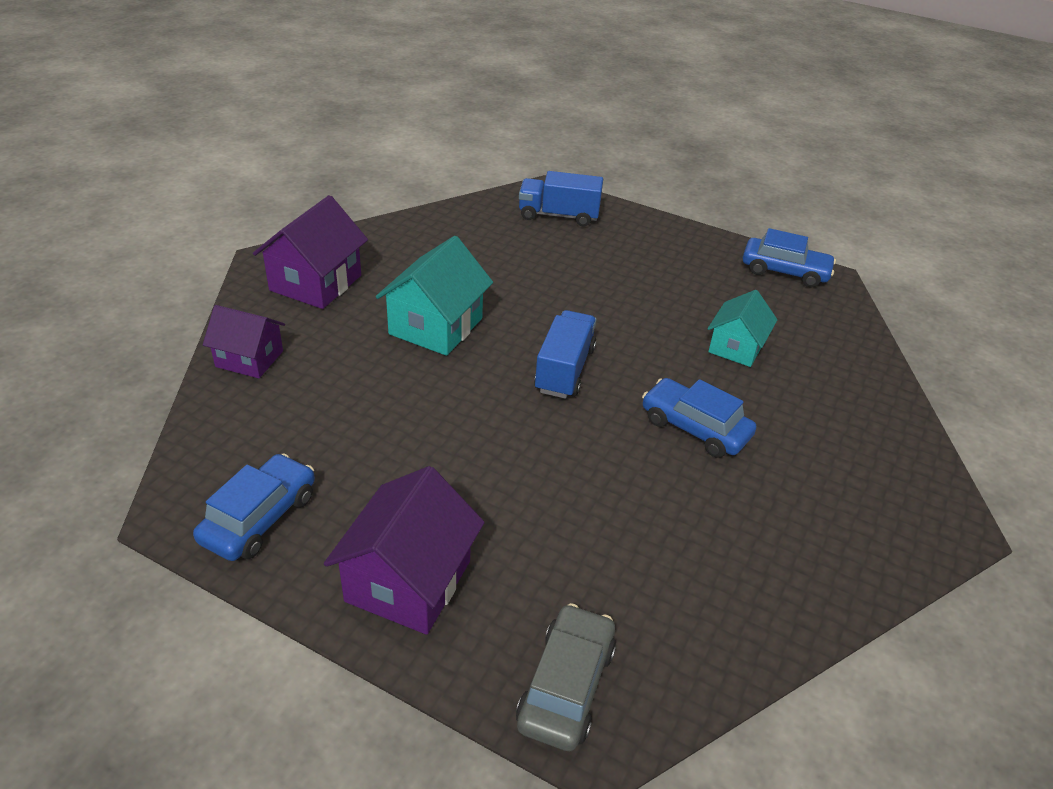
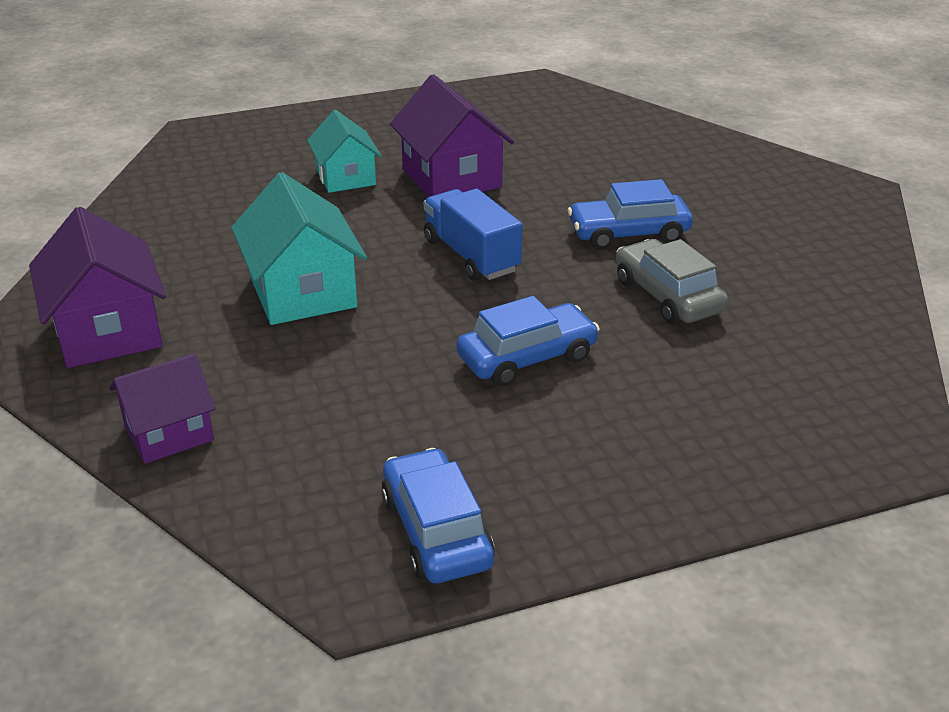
camera: 45 degrees left, 5 degrees down
purple house [324,466,485,635] -> purple house moved to [390,74,514,197]
grey car [516,603,616,751] -> grey car moved to [616,239,728,325]
blue truck [519,171,603,227] -> none
turquoise house [707,290,778,367] -> turquoise house moved to [307,110,382,193]
blue car [743,228,836,287] -> blue car moved to [456,296,600,386]

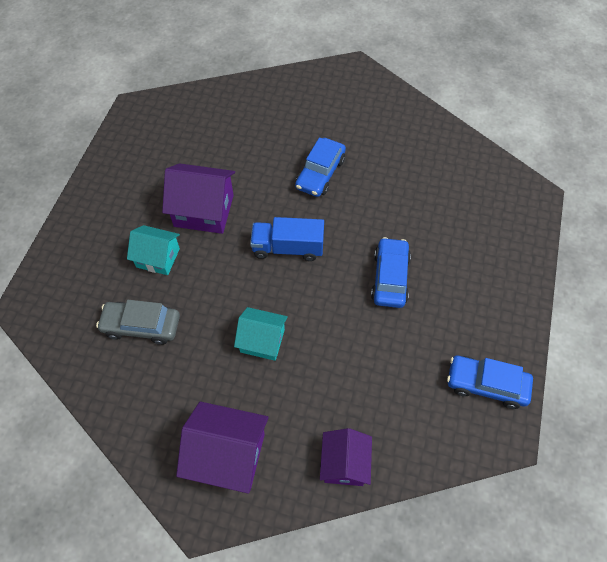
camera: 55 degrees left, 25 degrees up
turquoise house [231,172,367,325] -> turquoise house [234,307,288,361], size x0.65
grey car [616,239,728,325] -> grey car moved to [96,300,180,345]

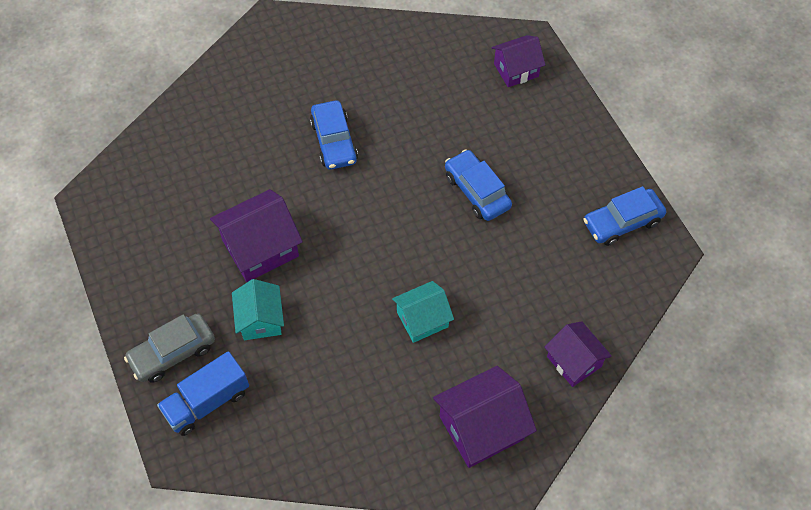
camera: 40 degrees left, 0 degrees up
grey car [96,300,180,345] -> grey car moved to [124,313,215,383]
turquoise house [127,225,180,275] -> turquoise house turned 75 degrees counterclockwise [232,279,284,340]
blue truck [250,217,324,261] -> blue truck moved to [157,351,249,436]
none -> purple house [492,35,545,87]

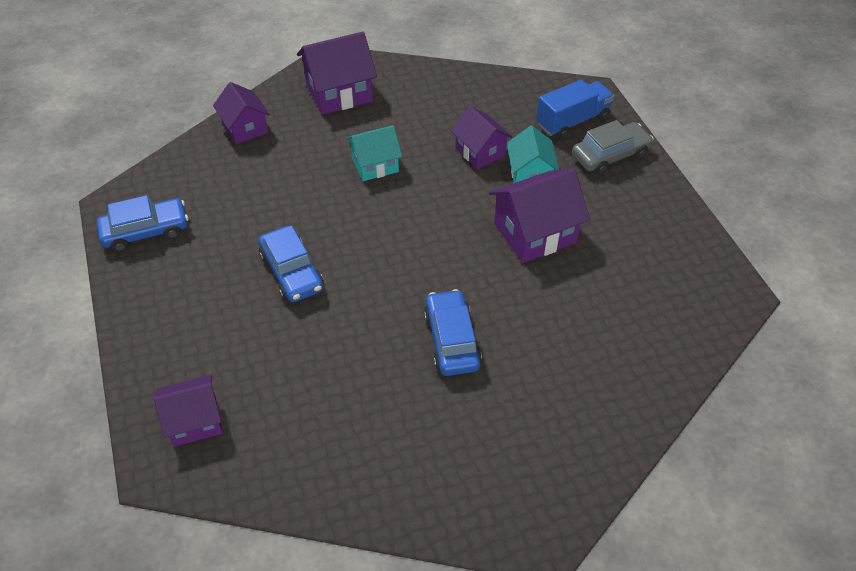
camera: 175 degrees left, 10 degrees down
none -> purple house [451,106,513,169]

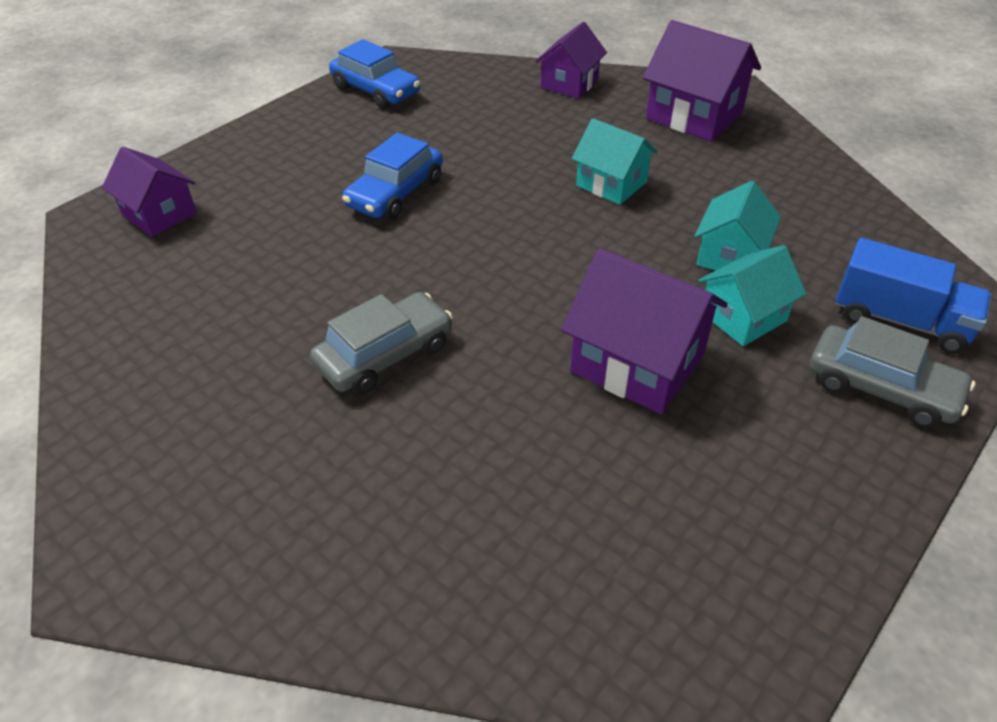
camera: 60 degrees right, 5 degrees down
blue car [424,289,482,376] -> grey car [310,292,453,395]
purple house [451,106,513,169] -> turquoise house [695,181,781,270]

